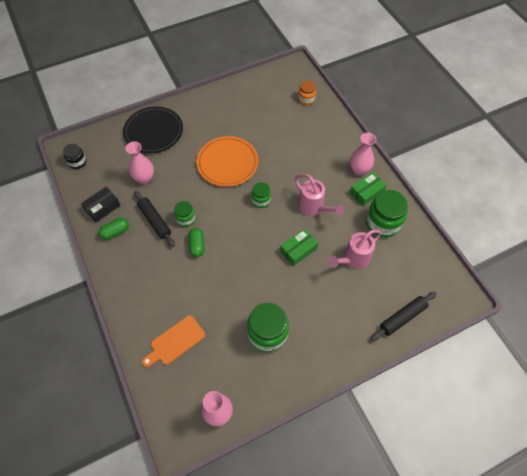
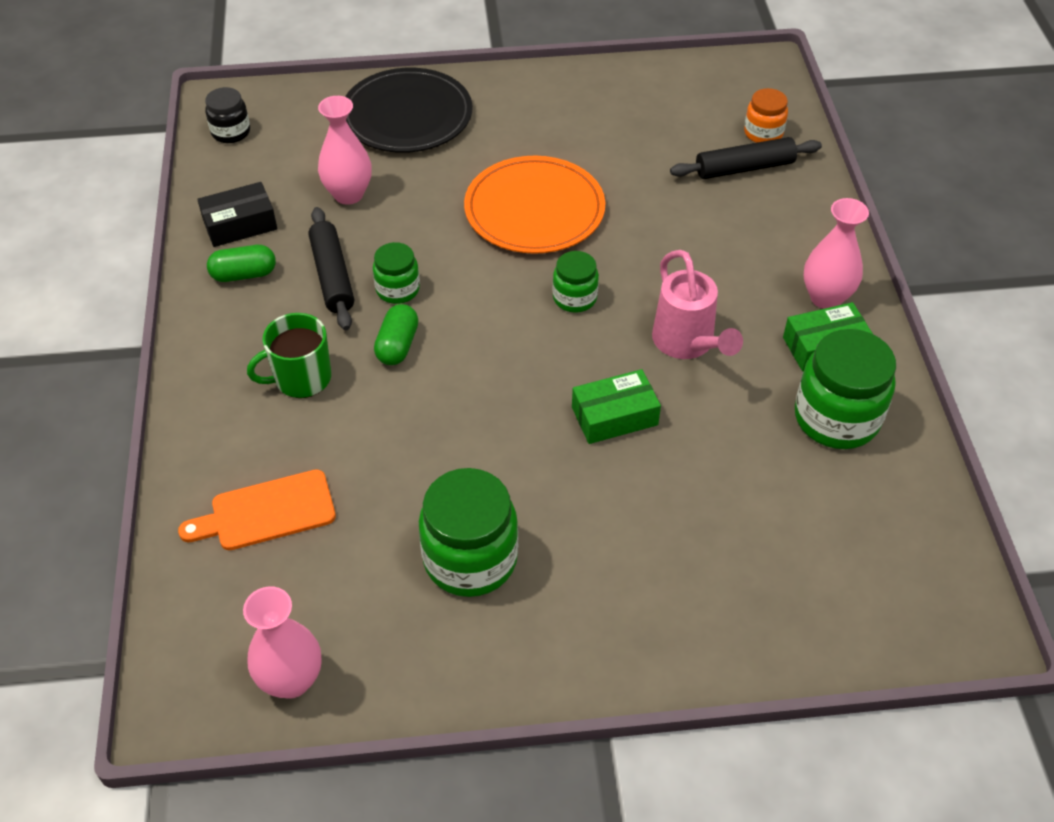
camera: 20 degrees right, 10 degrees down
pink watering can [328,230,382,269] -> none
black rolling pin [371,292,437,341] -> black rolling pin moved to [670,137,822,179]
none -> green mug [247,313,331,398]

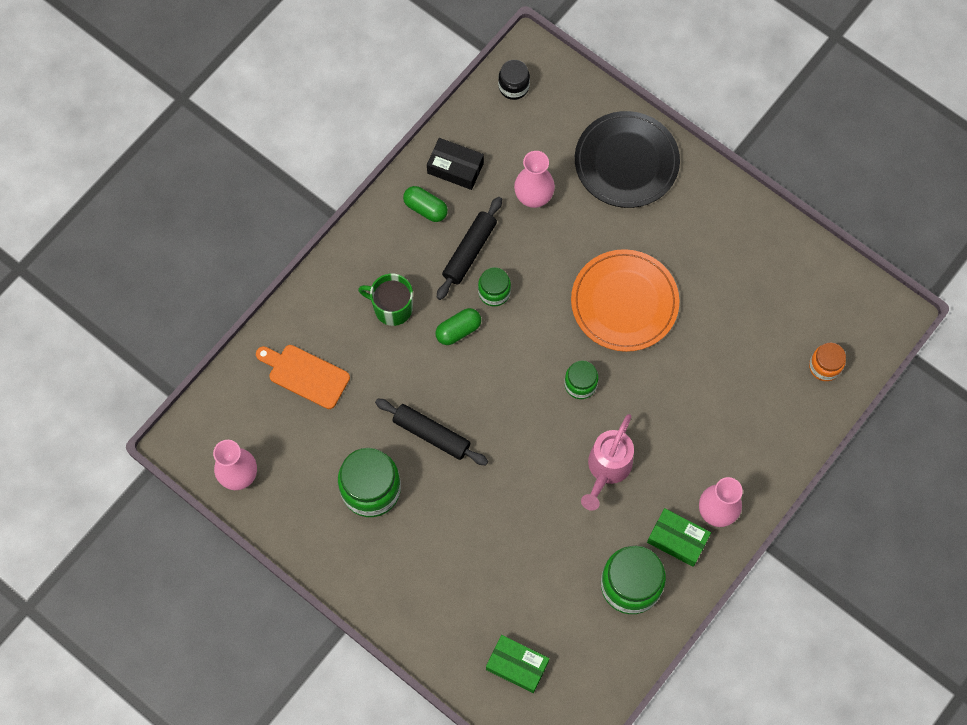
camera: 45 degrees right, 20 degrees up
green box [572,369,661,444] -> green box moved to [486,635,549,693]
black rolling pin [670,137,822,179] -> black rolling pin moved to [375,399,488,465]

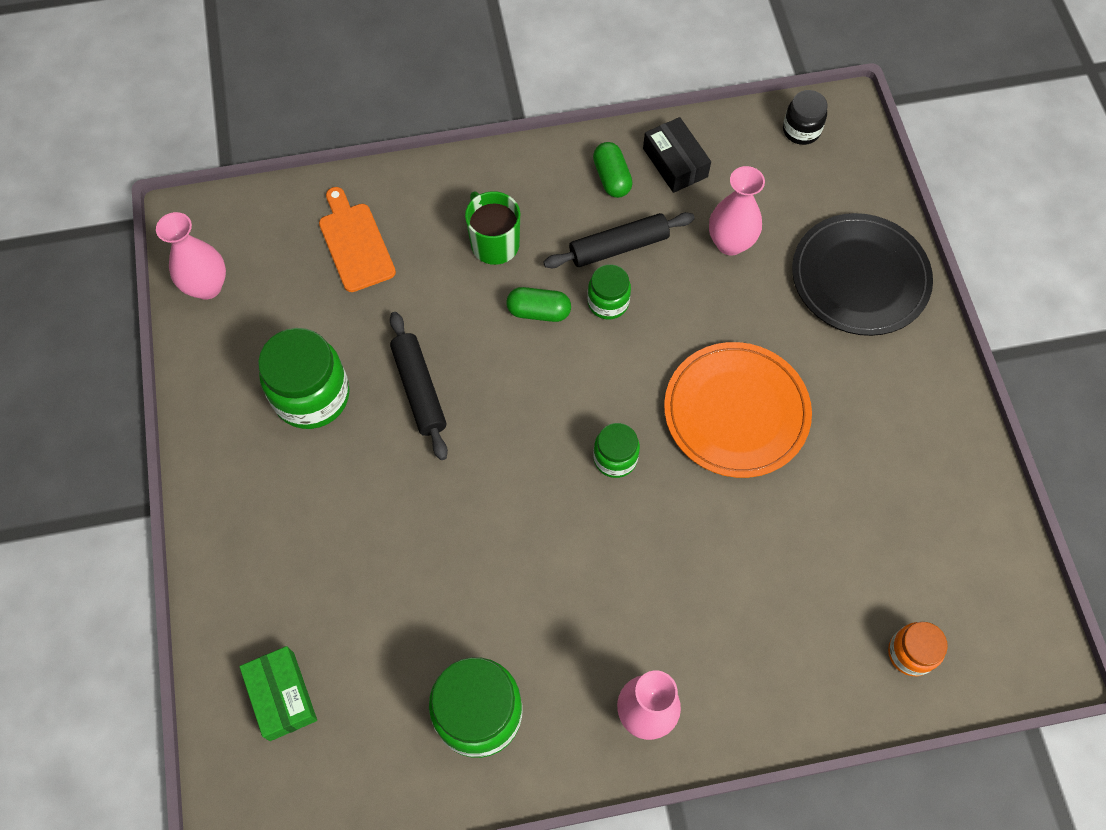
camera: 40 degrees right, 5 degrees down
pink watering can [581,414,634,511] -> none
green box [647,508,711,567] -> none

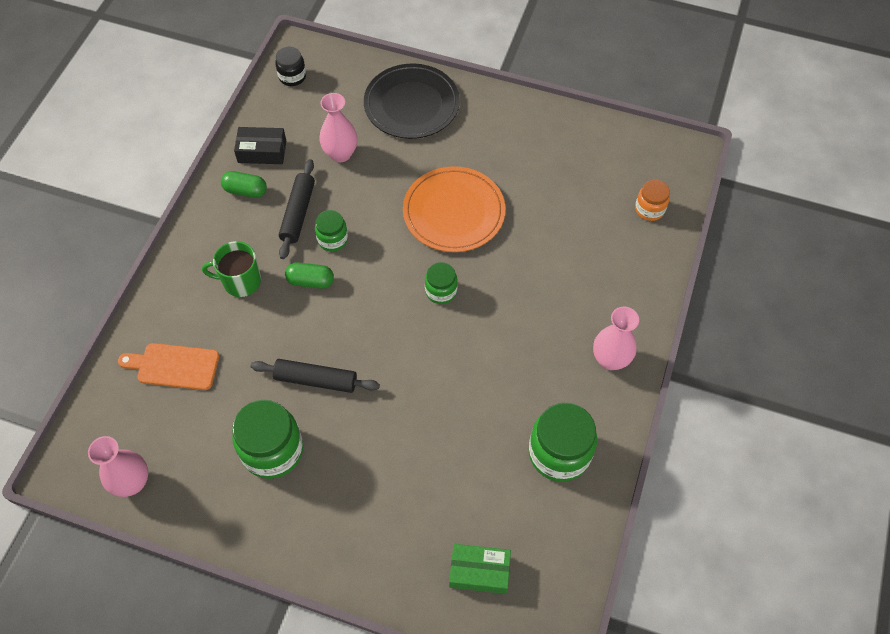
camera: 60 degrees left, 5 degrees down
green capsule [507,287,571,322] -> green capsule turned 60 degrees clockwise [285,262,334,289]

